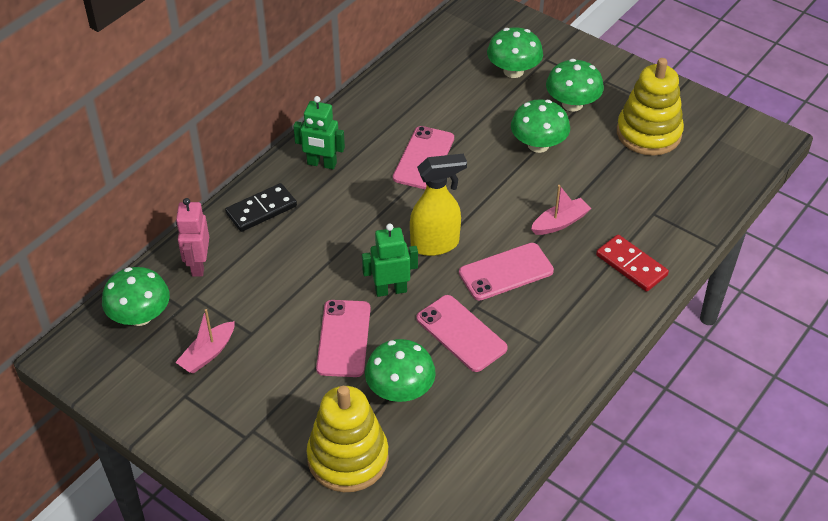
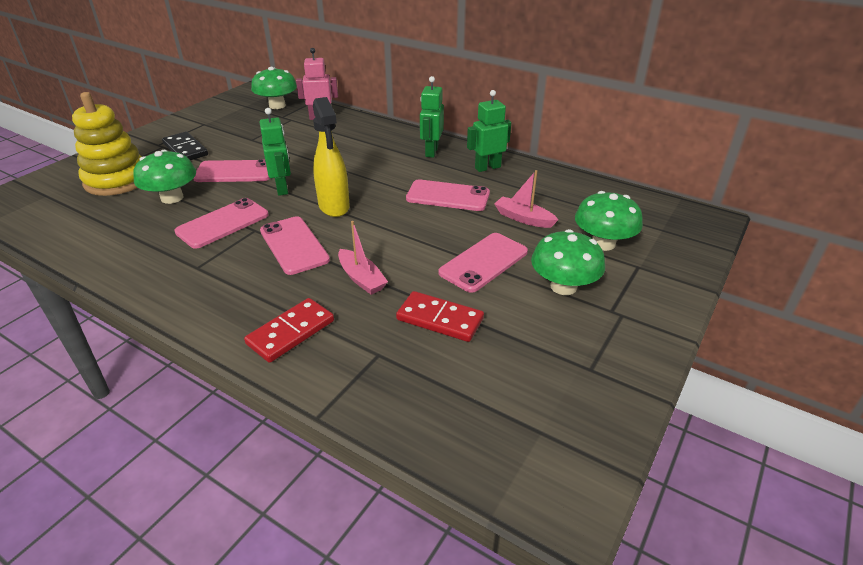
camera: 85 degrees right, 10 degrees down
pink boat [175,309,235,374] -> pink boat moved to [494,170,558,228]
black domino [225,183,297,232] -> black domino moved to [162,132,208,160]
green mushroom [511,99,570,153] -> pink phone [438,233,528,293]
yellow stacking toy [617,58,684,156] -> none
none -> red domino [396,291,484,342]
none -> green robot [467,90,511,172]

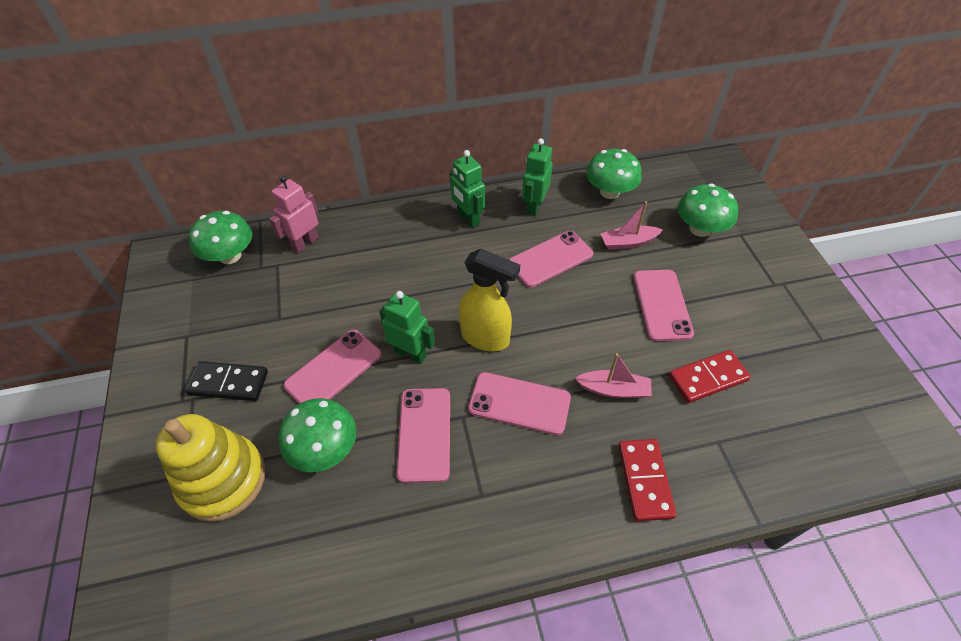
camera: 45 degrees left, 15 degrees up
green mushroom [531,229,605,295] -> green mushroom moved to [586,149,642,199]

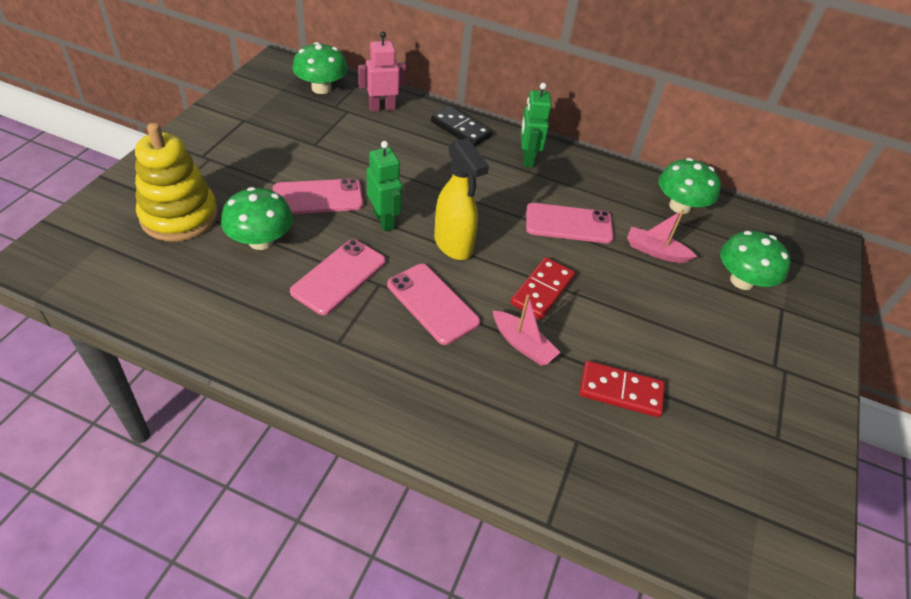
camera: 30 degrees right, 5 degrees down
black domino [185,361,268,401] -> black domino moved to [431,106,492,146]
green robot [522,138,553,216] -> none
red domino [618,439,676,521] -> red domino moved to [510,257,575,320]
pink phone [633,270,694,341] -> none

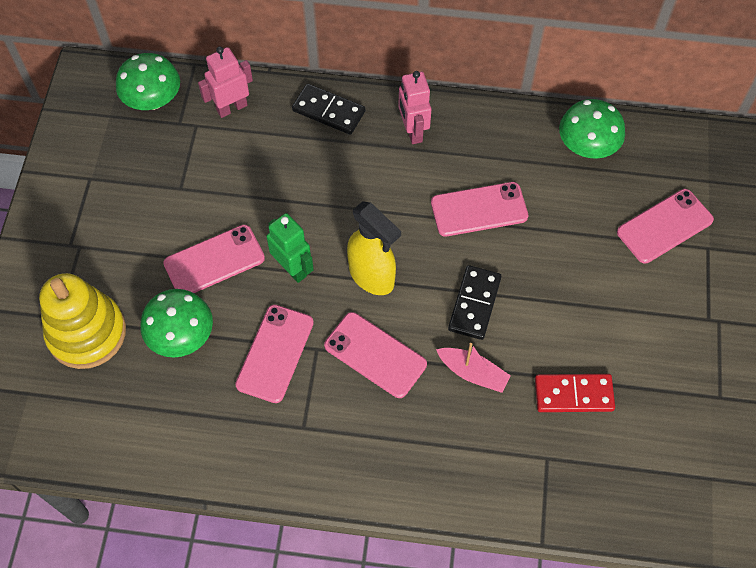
camera: 10 degrees left, 15 degrees up
red domino [510,257,575,320] -> black domino [448,265,502,340]
green robot [521,83,552,167] -> pink robot [398,71,431,144]
pink boat [627,209,697,263] -> none
green mushroom [720,231,791,290] -> pink phone [617,189,714,263]

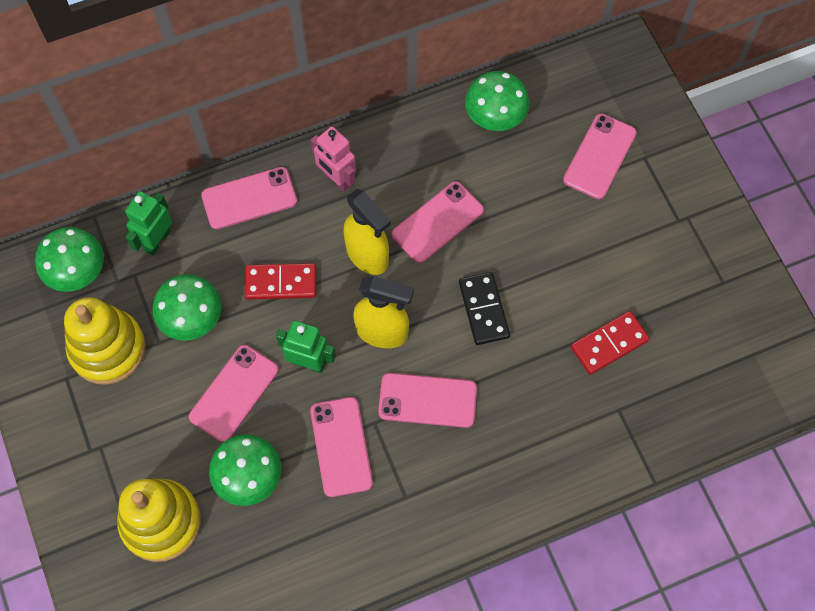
camera: 30 degrees left, 5 degrees up
pink robot [198,46,253,118] -> green robot [125,191,172,256]
black domino [292,84,365,135] -> pink phone [201,167,297,229]
pink boat [436,343,511,393] -> none
none -> yellow stacking toy [64,297,146,385]
none -> green mushroom [153,274,222,341]
none -> red domino [245,263,316,300]
none -> yellow spray bottle [344,189,391,275]

